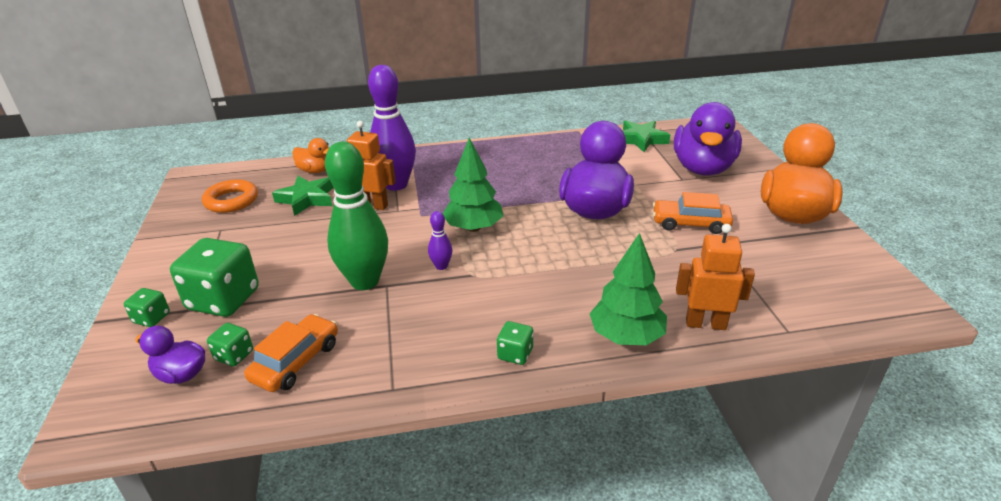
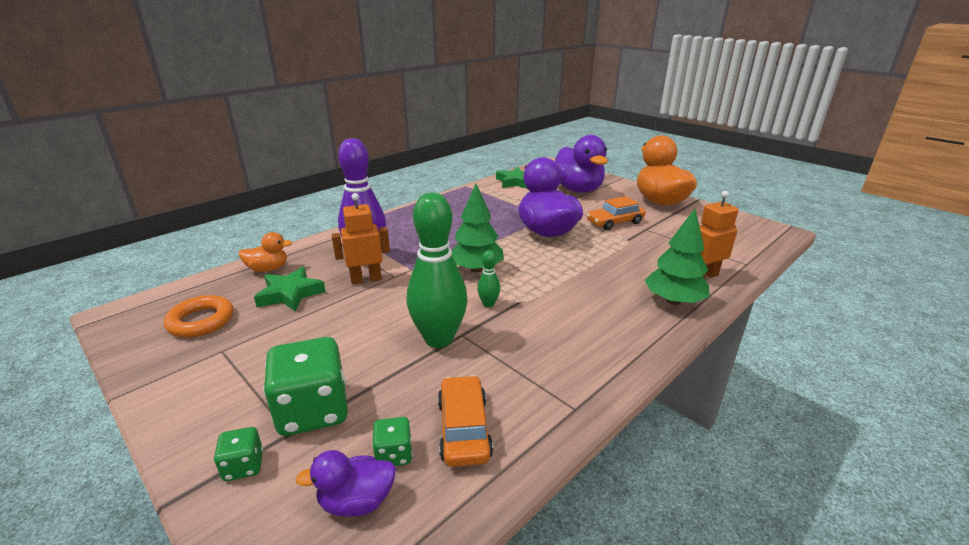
camera: 35 degrees left, 5 degrees down
purple bowling pin [428,211,452,270] -> green bowling pin [477,250,500,307]
green dice [497,321,534,365] -> none

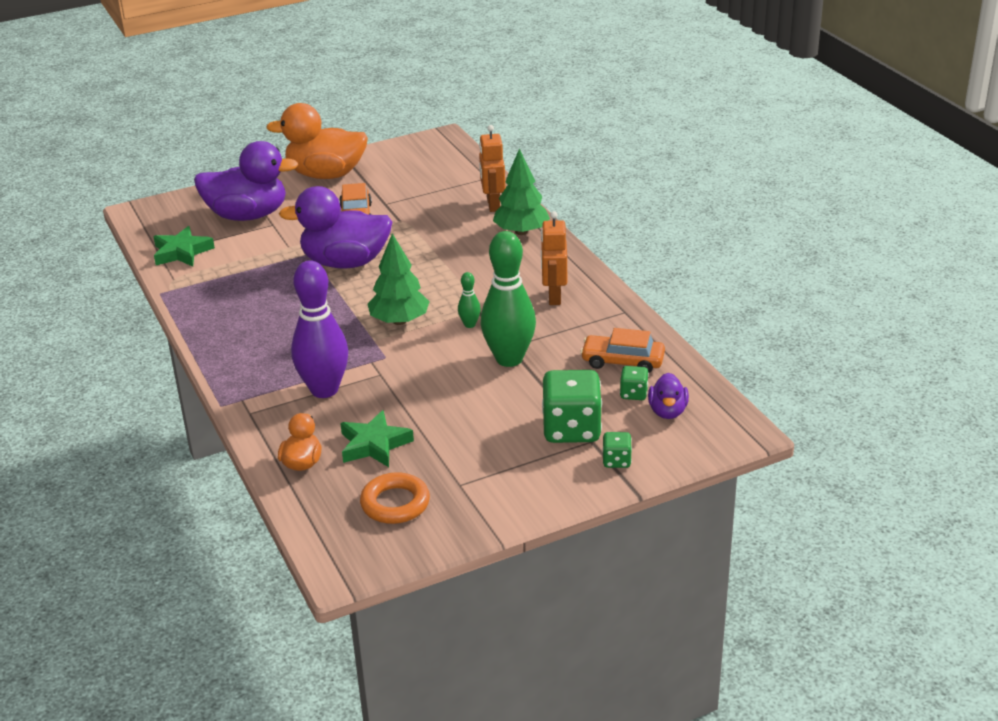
camera: 70 degrees left, 5 degrees up
orange robot [331,193,390,285] -> orange robot moved to [541,211,567,305]

